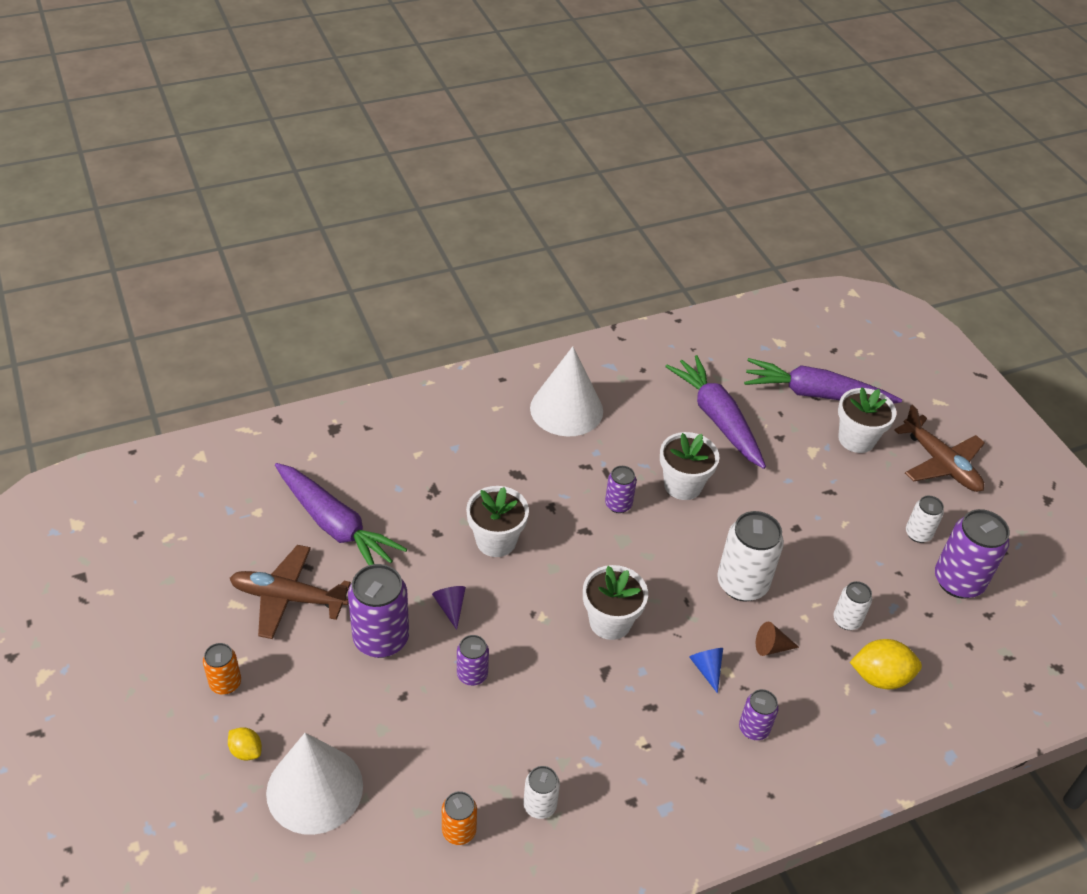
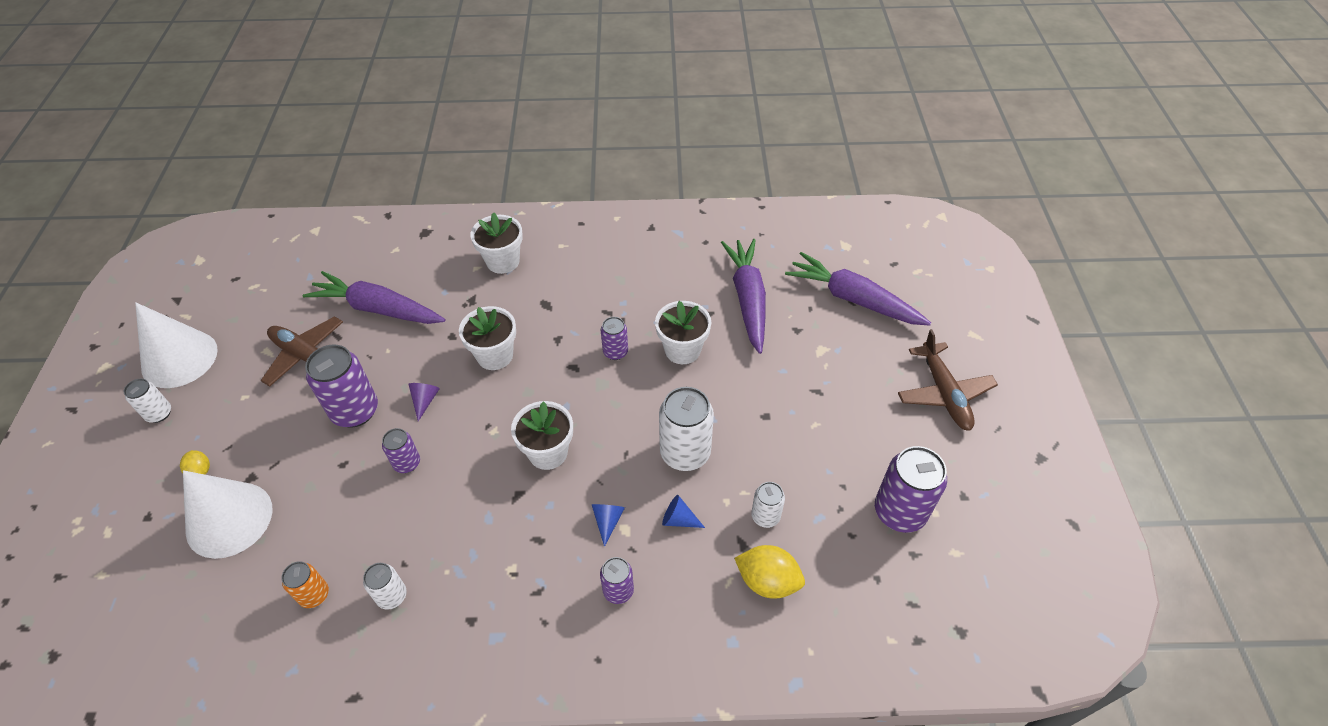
camera: 25 degrees right, 5 degrees up
orange can [203,643,241,694] -> none
purple carrot [275,463,407,565] -> purple carrot turned 135 degrees clockwise [302,271,445,324]
white cone [530,346,603,436] -> white cone moved to [135,302,218,388]
brown cone [756,622,799,656] -> blue cone [662,495,705,528]
white flower pot [838,387,896,453] -> white flower pot moved to [470,212,523,274]
white can [906,496,944,543] -> white can moved to [124,379,171,423]

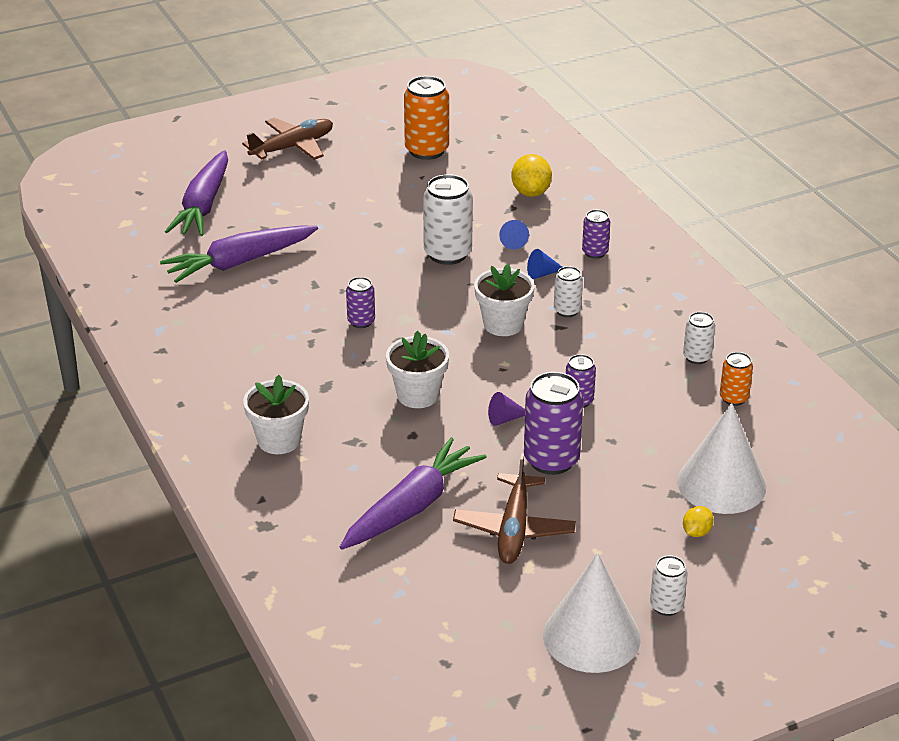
camera: 115 degrees left, 15 degrees down
purple carrot [302,271,445,324] -> purple carrot turned 135 degrees counterclockwise [340,437,487,550]
white flower pot [655,301,711,364] -> none
white can [751,482,785,528] -> white can moved to [554,266,583,317]
purple can [875,446,947,533] -> orange can [404,76,449,160]

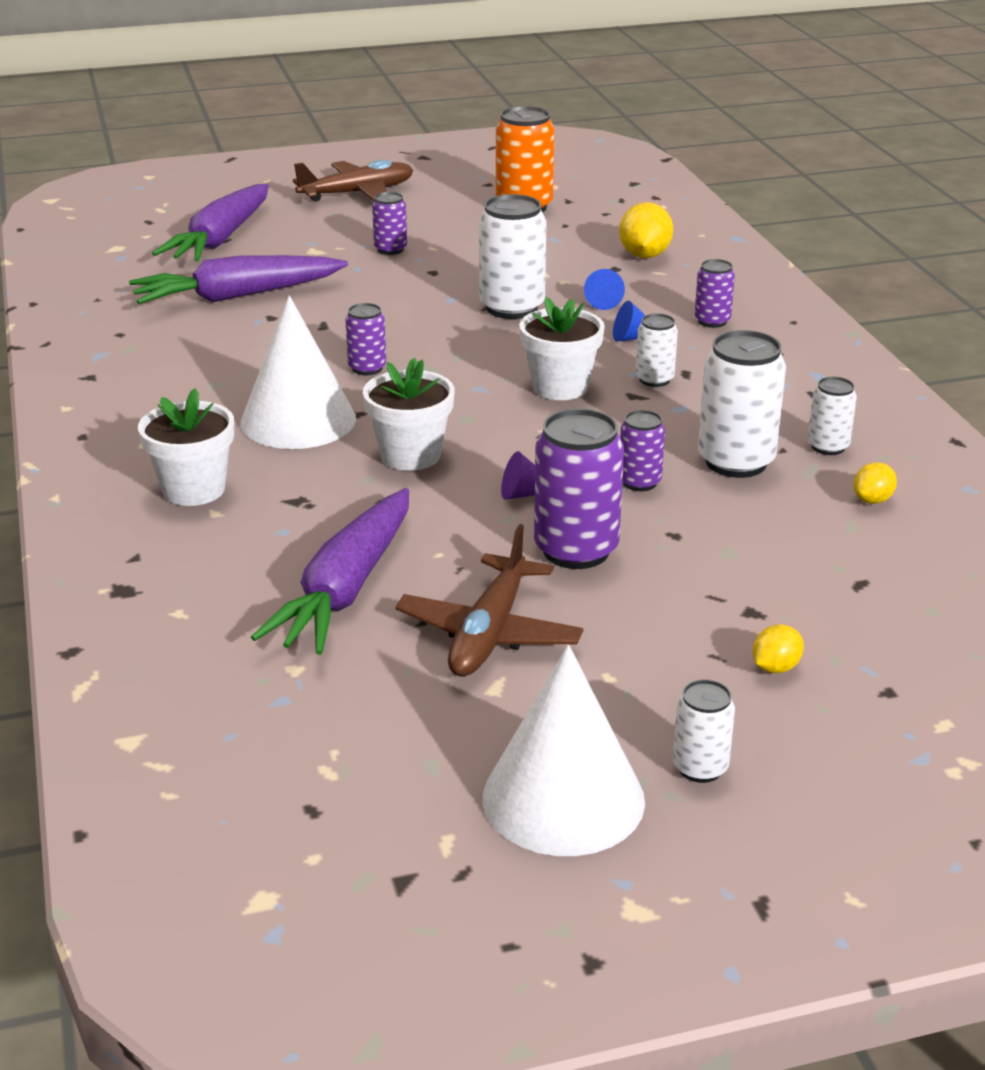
camera: 10 degrees right, 5 degrees down
purple carrot [340,437,487,550] -> purple carrot turned 150 degrees clockwise [251,488,409,655]
white cone [677,403,766,514] -> white cone moved to [241,296,356,449]
orange can [720,352,753,406] -> yellow lemon [854,462,897,504]
none -> purple can [372,192,407,255]
none -> white can [698,330,786,478]

